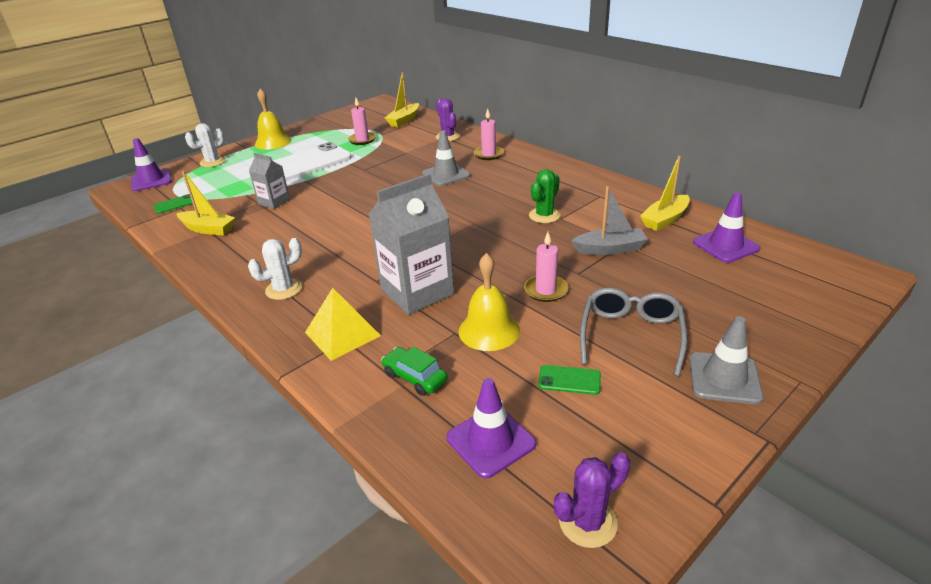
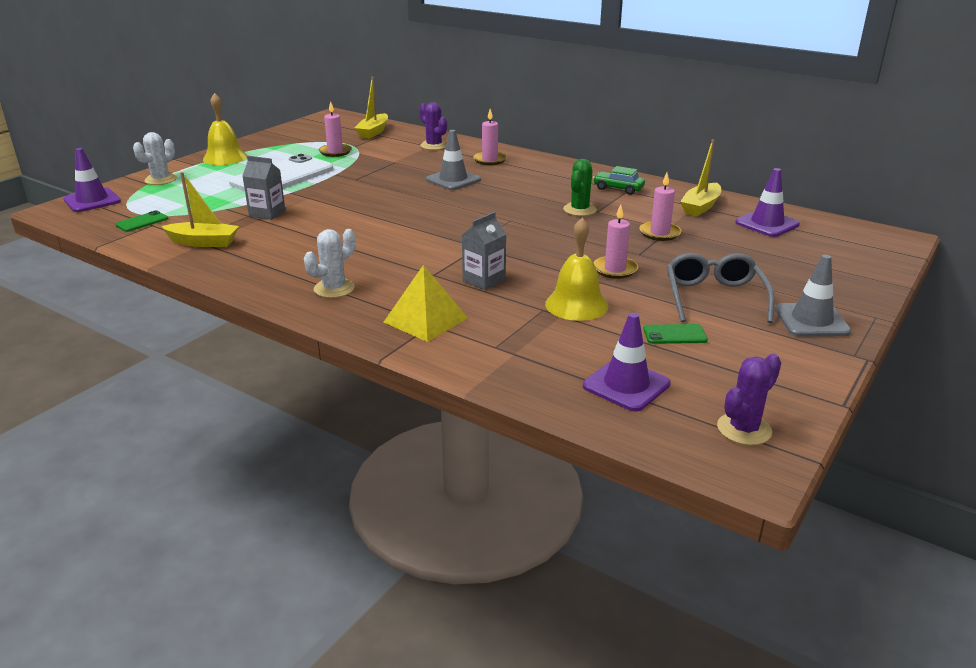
camera: 15 degrees left, 5 degrees down
grey carton [369,174,454,315] -> grey carton [462,212,506,290], size x0.54
green car [381,347,447,396] -> green car moved to [593,166,645,195]
grey boat [571,186,648,255] -> pink candle [640,173,681,241]

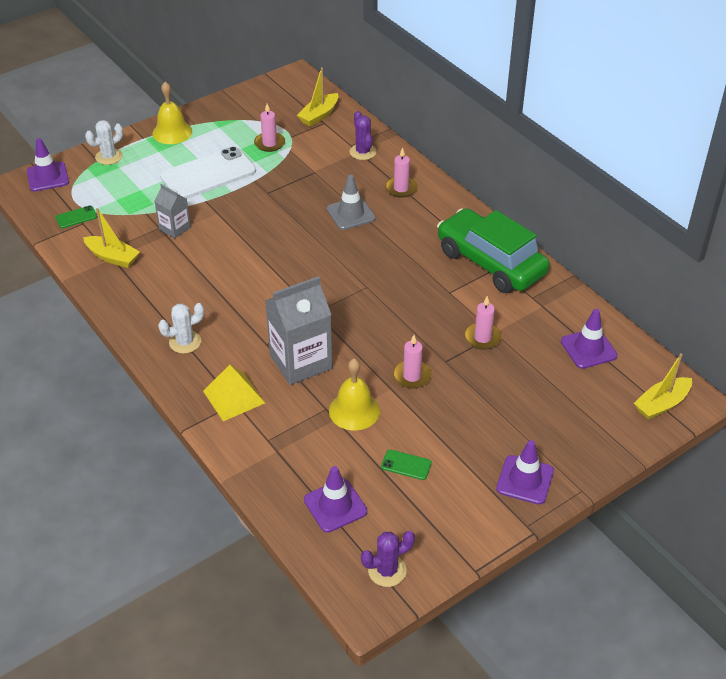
camera: 20 degrees right, 15 degrees up
grey carton [462,212,506,290] -> grey carton [265,276,333,385], size x1.86
green cactus [563,159,597,216] -> none
green car [593,166,645,195] -> green car [437,208,550,293], size x2.49
grey glasses [667,253,775,323] -> none
yellow boat [680,139,721,216] -> yellow boat moved to [634,353,692,420]
grey traffic cone [775,254,851,337] -> purple traffic cone [496,440,554,505]

